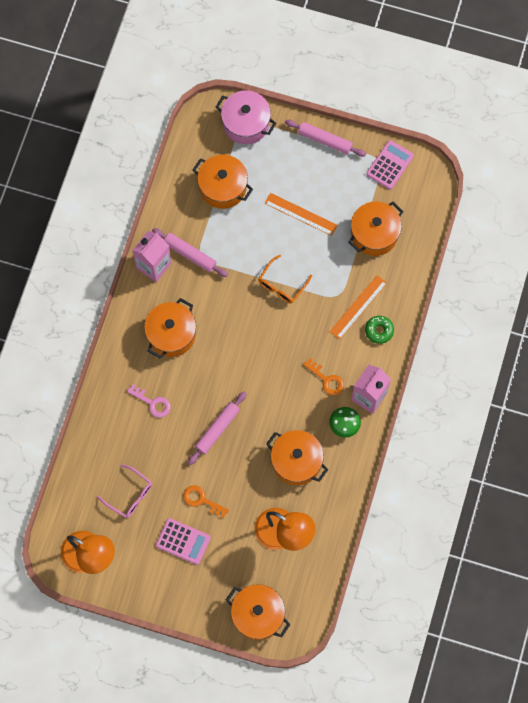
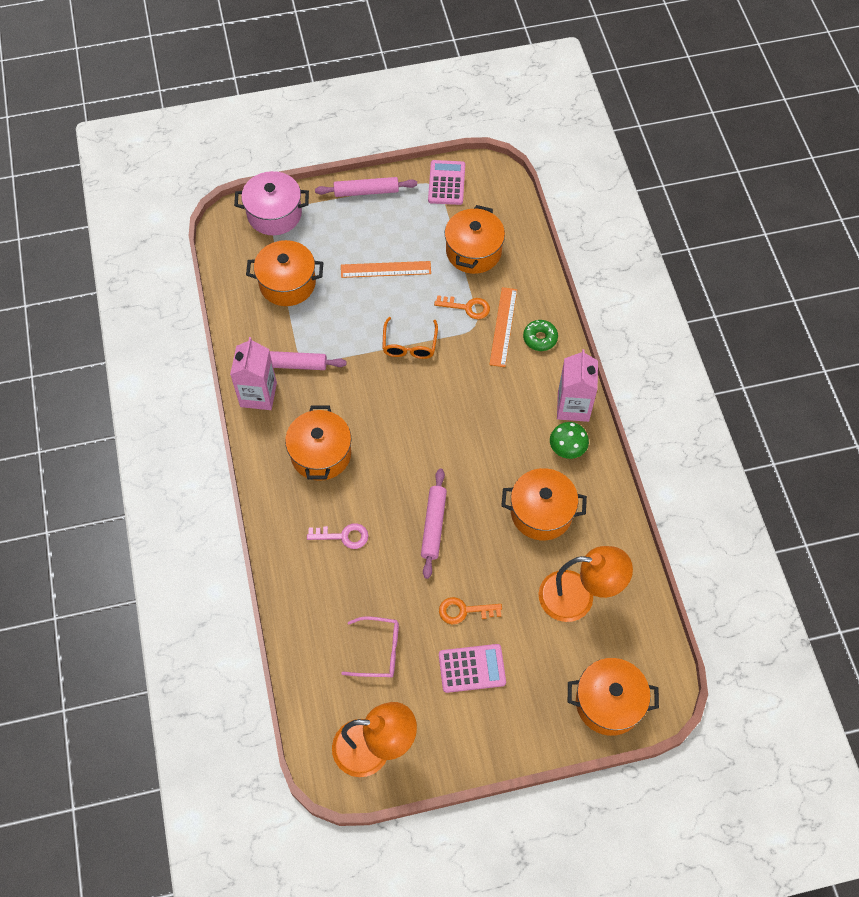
camera: 30 degrees left, 10 degrees down
orange key [303,358,344,395] -> orange key moved to [434,295,490,319]

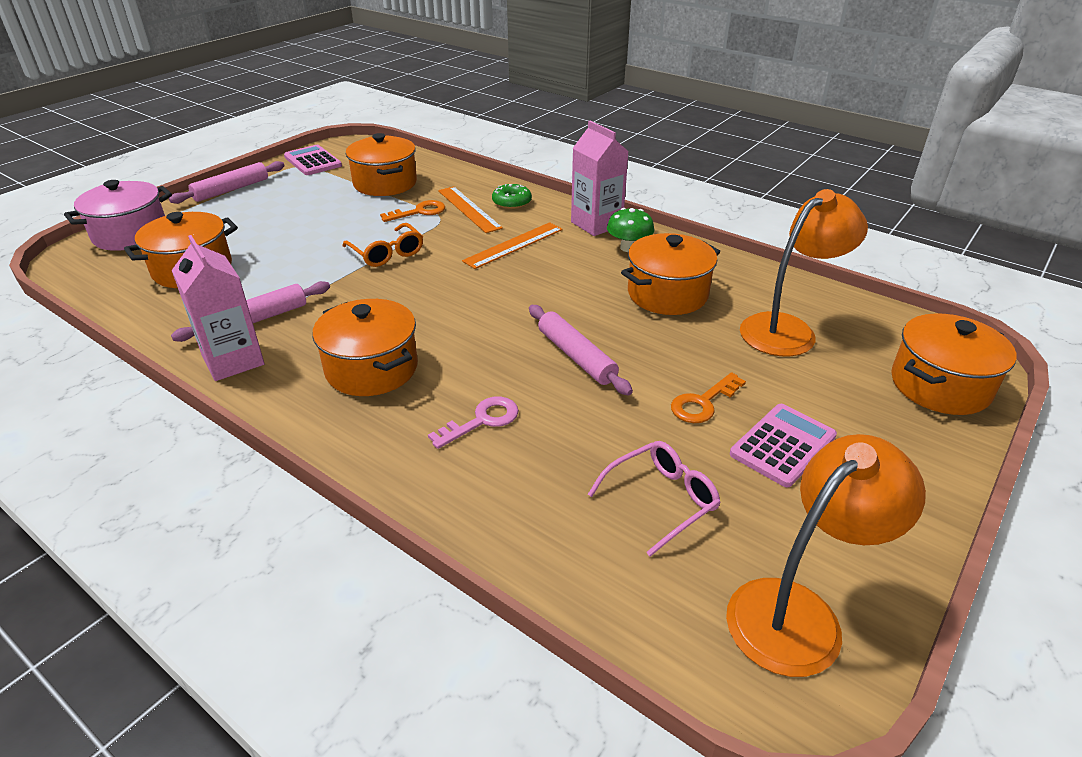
camera: 40 degrees left, 25 degrees down
orange ruler [341,261,431,278] -> orange ruler moved to [462,222,563,269]

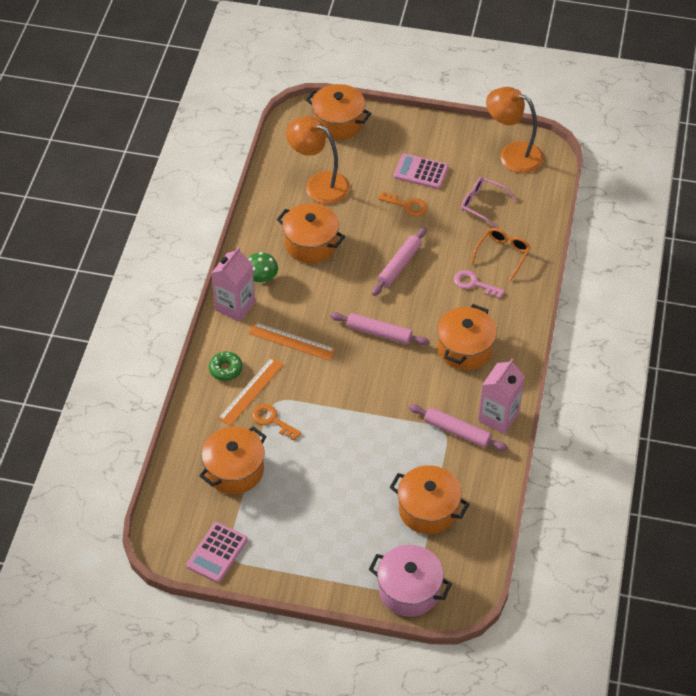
camera: 115 degrees left, 15 degrees up
pink rolling pin [169,161,285,204] -> pink rolling pin moved to [330,312,429,345]
orange glasses [342,223,423,267] -> orange glasses moved to [471,228,531,281]

